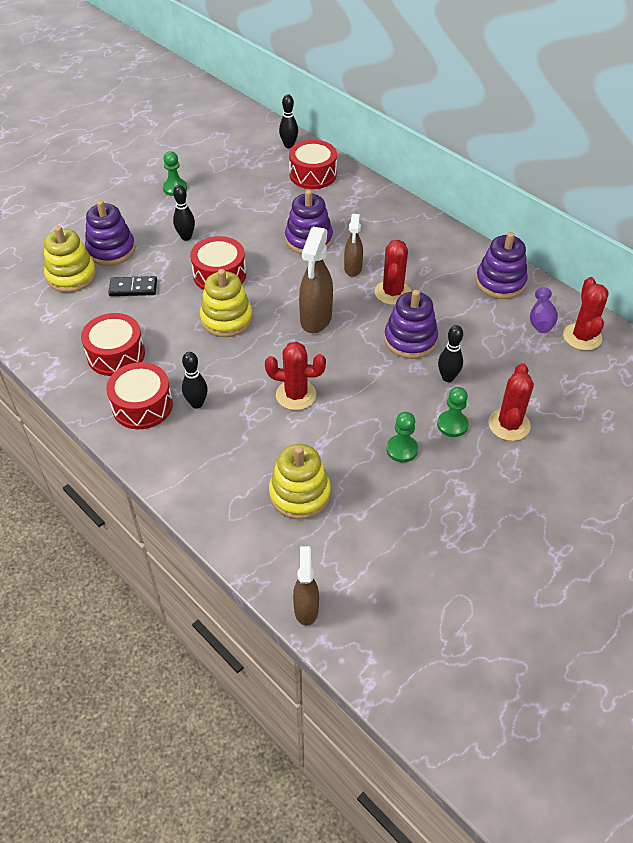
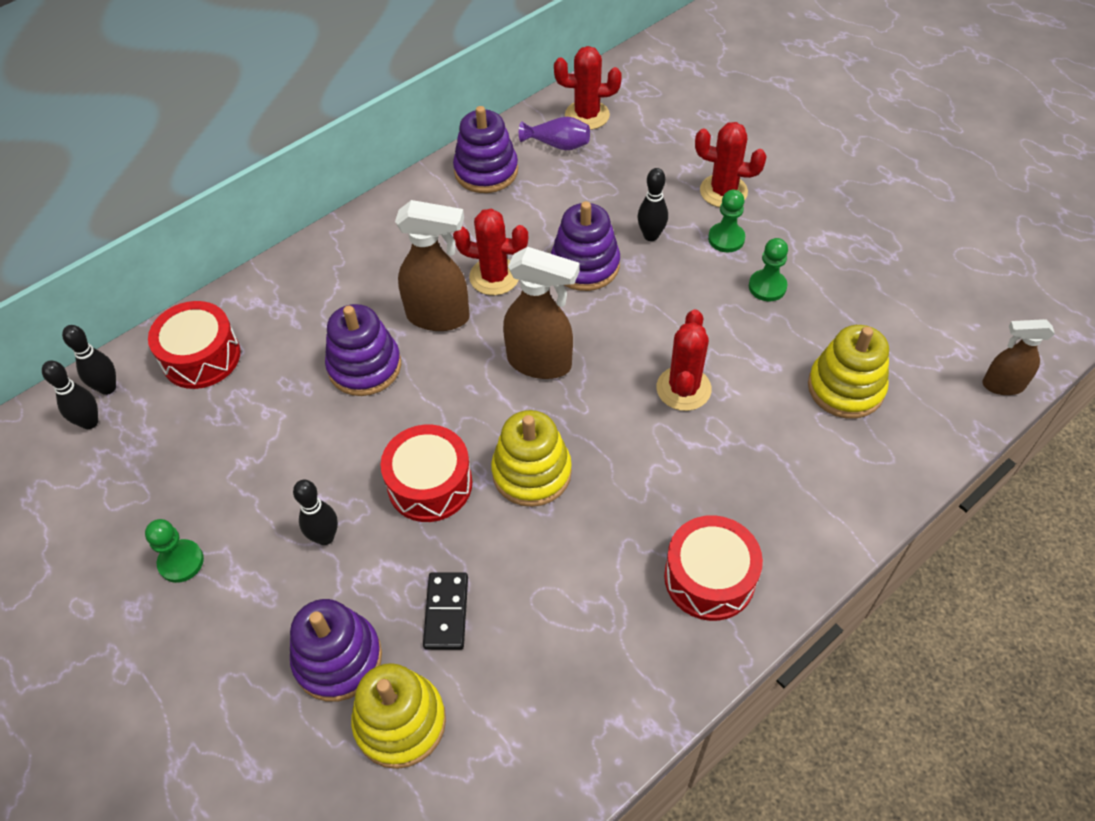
camera: 85 degrees left, 5 degrees up
red drum [81,313,145,376] -> none
black bowling pin [182,352,208,409] -> black bowling pin moved to [42,360,98,429]
brown spray bottle [344,214,363,277] -> brown spray bottle [395,200,469,331], size x1.61

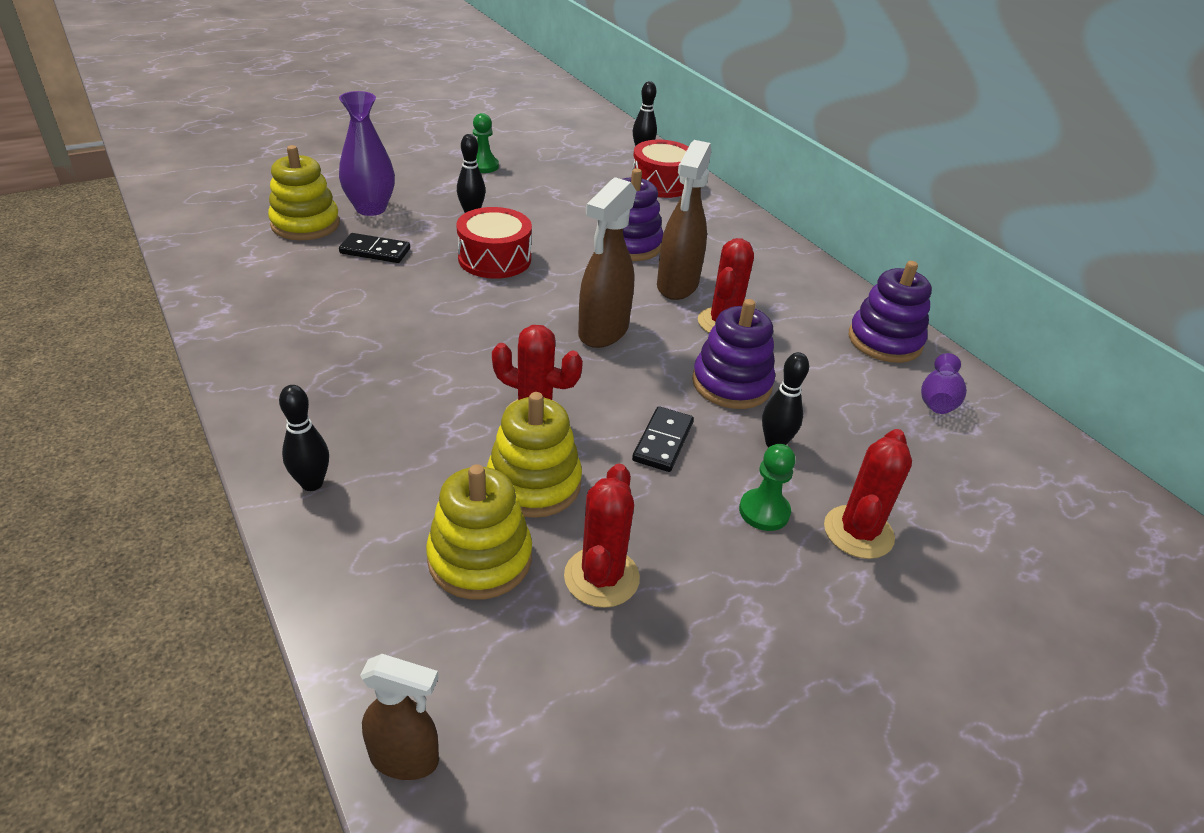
camera: 95 degrees right, 15 degrees down
black bowling pin [42,360,98,429] -> black bowling pin moved to [279,385,329,491]
purple stacking toy [290,599,382,702] -> purple vase [339,91,395,216]
yellow stacking toy [491,410,572,507] -> yellow stacking toy moved to [487,392,582,518]
red cactus [554,46,622,130] -> red cactus moved to [564,464,640,608]
red drum [664,515,763,621] -> none
green pawn [749,238,788,301] -> none
brown spray bottle [983,319,1055,395] -> brown spray bottle turned 90 degrees clockwise [360,654,439,780]
none -> black domino [632,406,694,472]

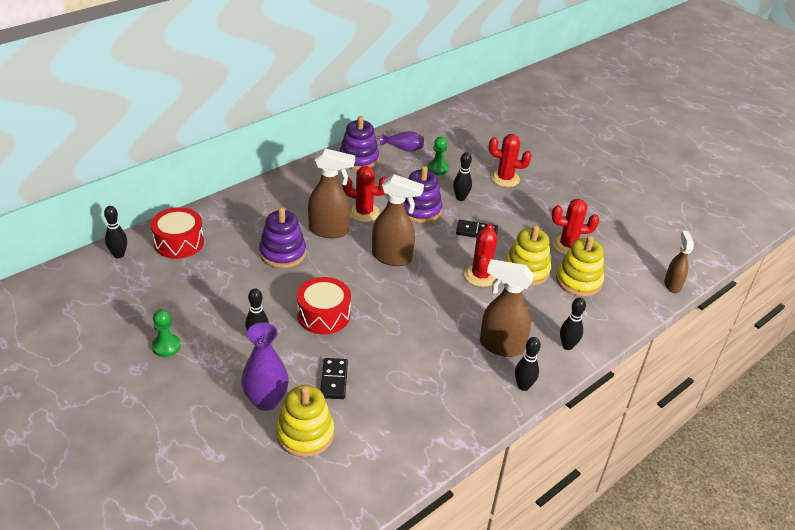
camera: 100 degrees left, 0 degrees up
green pawn [739,444,796,531] -> green pawn moved to [427,137,449,175]
none -> brown spray bottle [480,259,534,357]
none -> black bowling pin [515,337,541,391]

